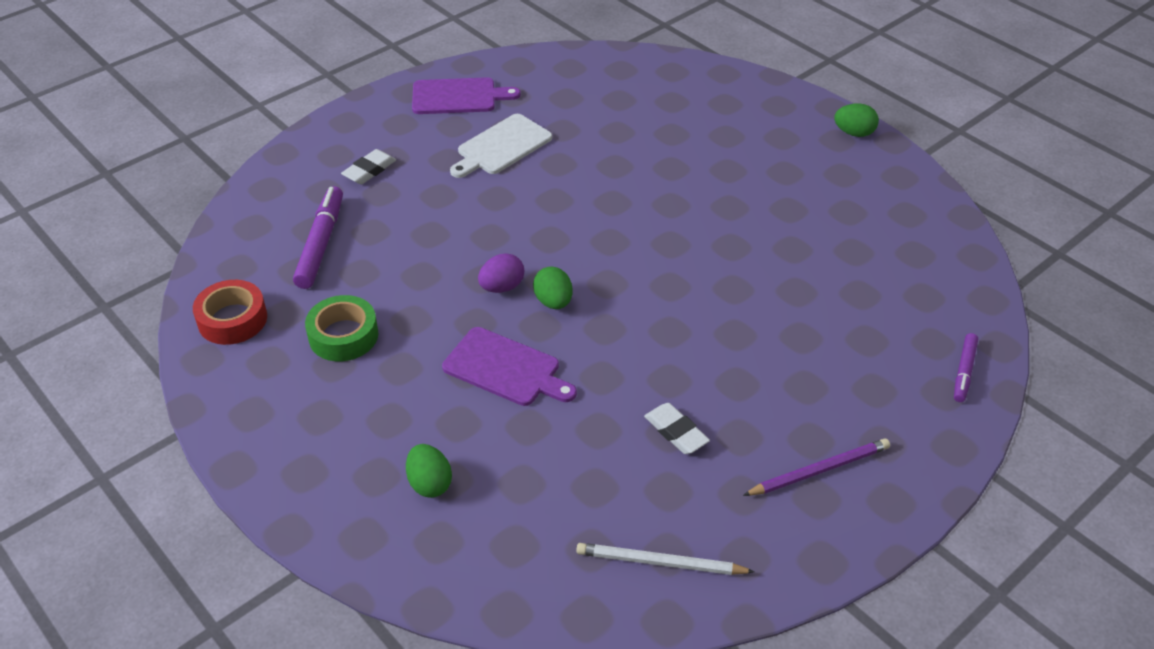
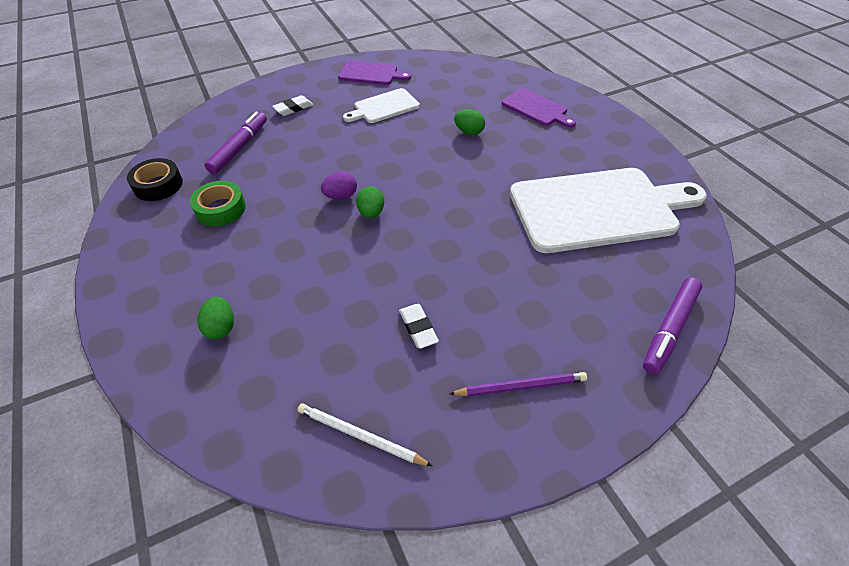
camera: 15 degrees right, 5 degrees up
red tape [193,280,267,345] -> black tape [127,158,183,201]
purple cutting board [442,327,577,406] -> purple cutting board moved to [502,88,576,128]
green egg [834,103,879,137] -> green egg moved to [454,109,485,135]
purple marker [954,333,978,402] -> purple marker [643,278,702,374], size x1.71
none -> white cutting board [510,168,707,253]

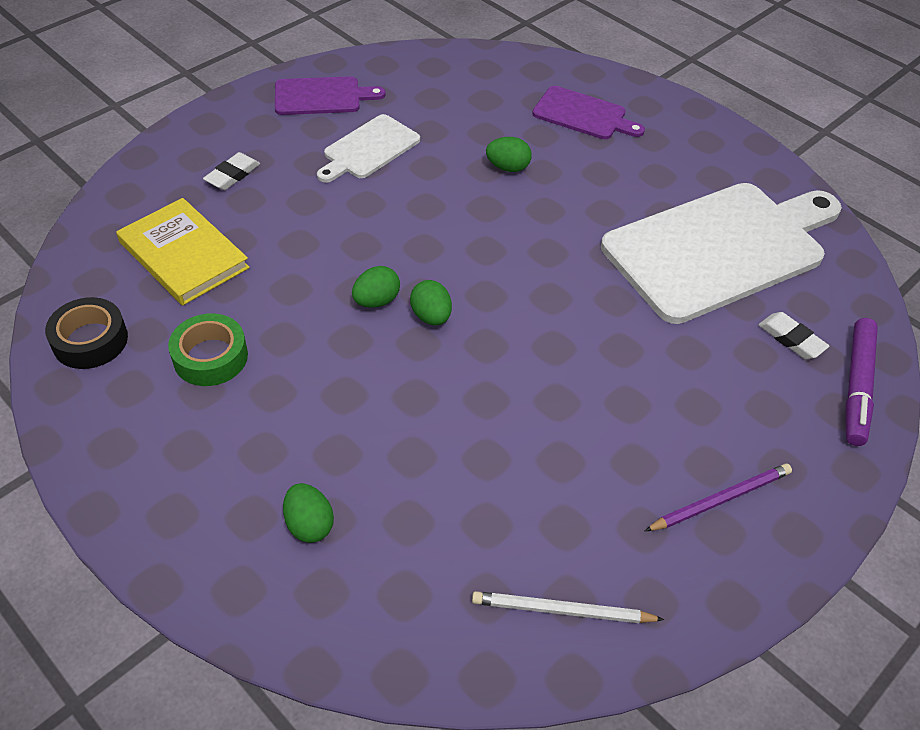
camera: 20 degrees left, 0 degrees up
purple marker [205,112,267,174] -> yellow book [116,198,250,305]
purple egg [321,172,357,200] -> green egg [352,266,400,308]
white eraser [399,304,439,349] -> white eraser moved to [758,312,829,359]

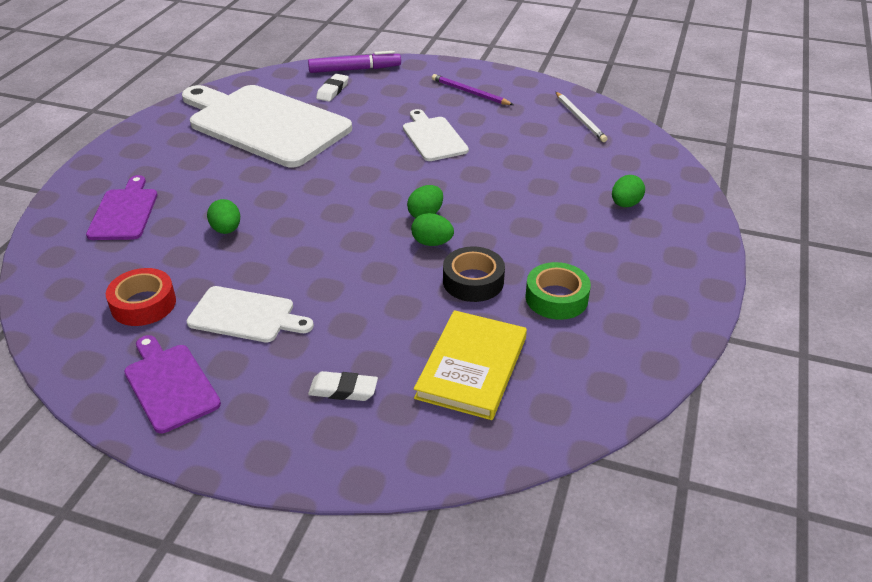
camera: 115 degrees left, 10 degrees down
black tape [45,297,128,369] -> black tape moved to [443,247,505,302]
none -> red tape [106,268,176,326]
none -> white cutting board [403,109,469,161]

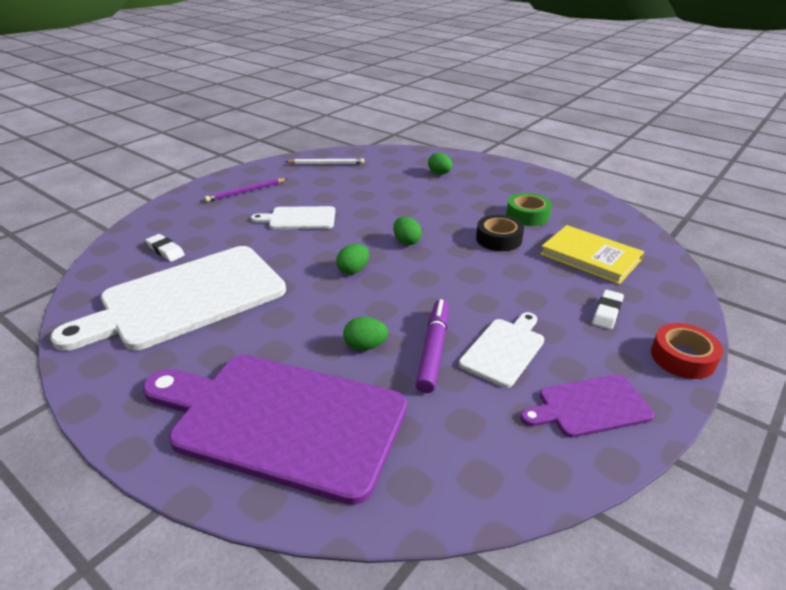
camera: 70 degrees left, 5 degrees down
purple cutting board [86,175,157,240] -> purple cutting board [143,355,407,505], size x2.07
red tape [106,268,176,326] -> red tape moved to [651,323,723,379]
purple marker [308,51,401,73] -> purple marker moved to [415,299,449,393]
green egg [411,213,454,246] -> green egg moved to [336,244,369,274]

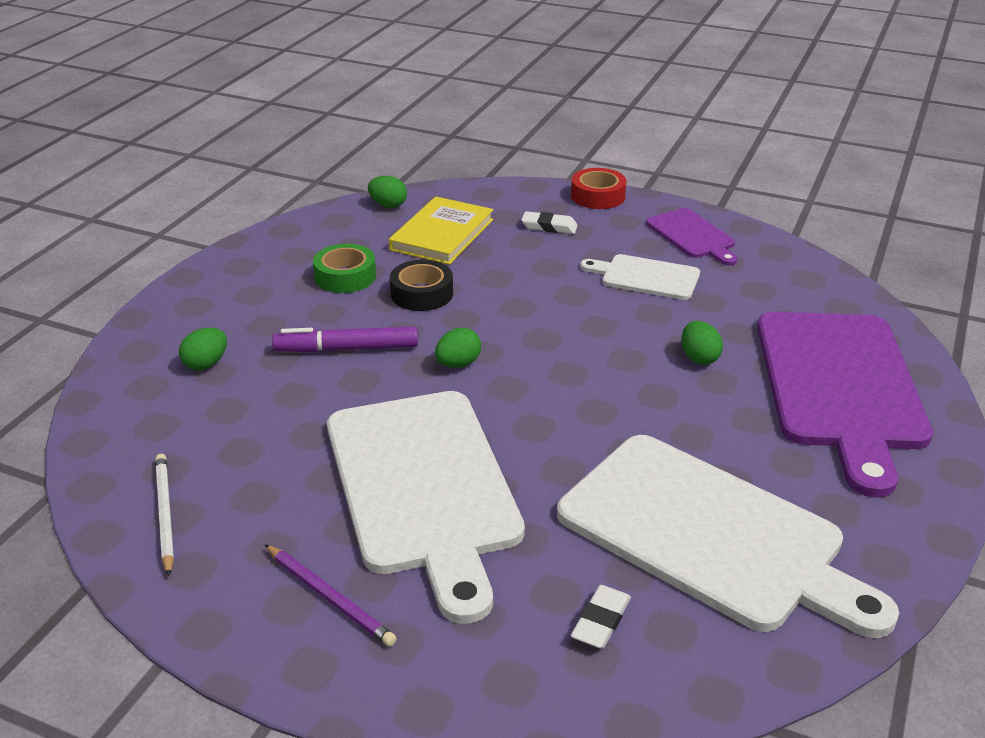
camera: 105 degrees left, 0 degrees up
white cutting board [251,206,335,229] -> white cutting board [327,391,525,624], size x2.07
green egg [336,244,369,274] -> green egg moved to [368,176,407,208]
purple marker [415,299,449,393] -> purple marker moved to [272,326,418,353]

